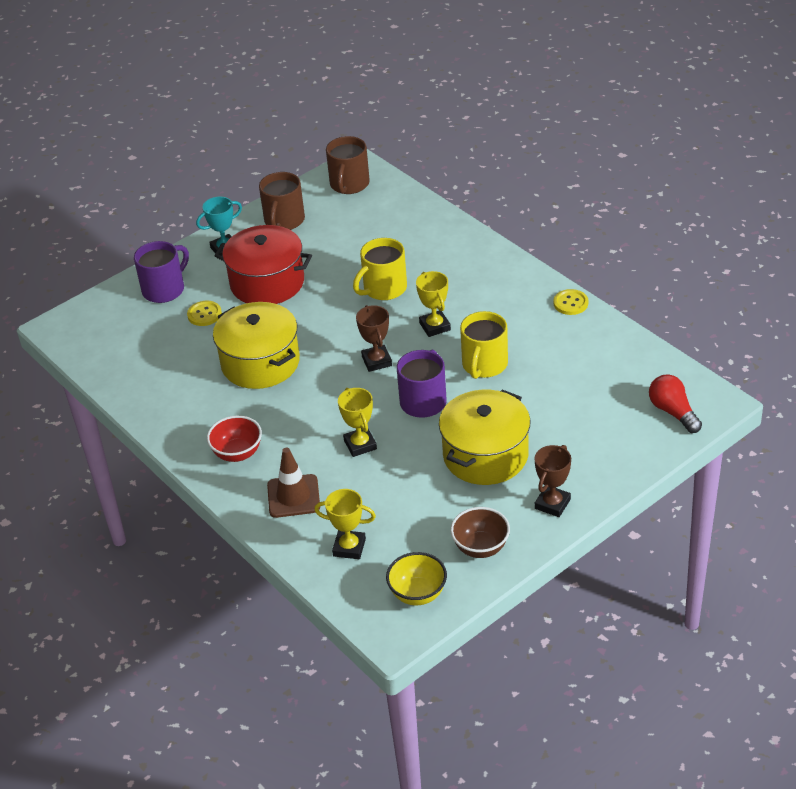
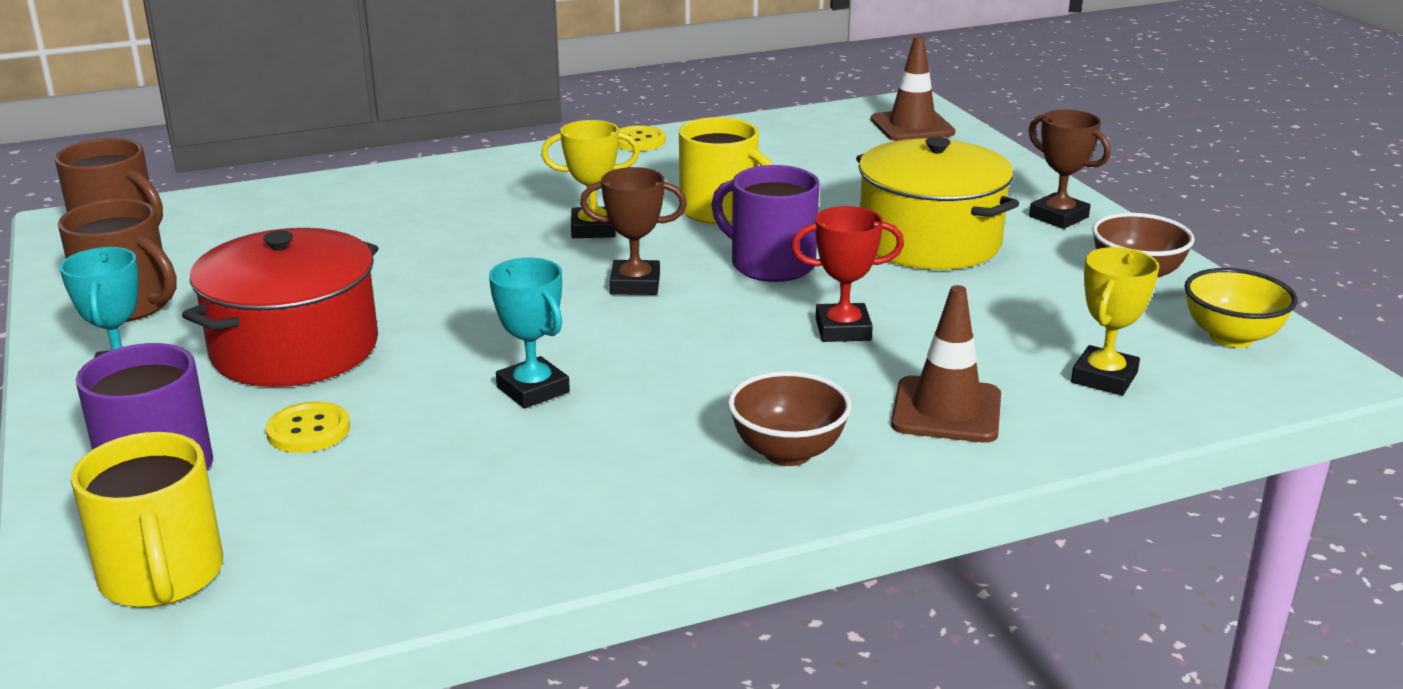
camera: 75 degrees left, 15 degrees down
red bowl [207,416,262,462] -> brown bowl [728,371,852,466]
yellow pot [213,302,300,389] -> turquoise trophy [489,258,570,408]
yellow trophy [338,388,377,457] -> red trophy [791,206,904,342]
yellow mug [353,238,407,300] -> yellow mug moved to [71,432,223,608]
red light bulb [649,374,702,433] -> brown traffic cone [871,36,955,141]

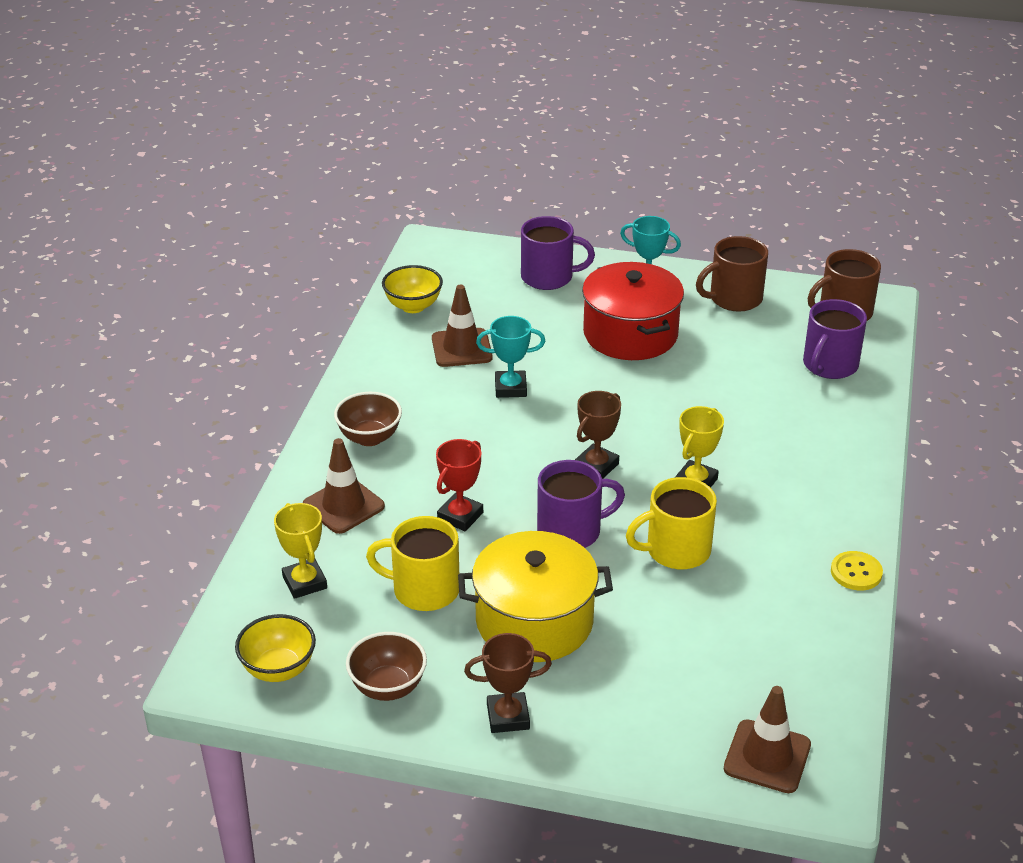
camera: 125 degrees right, 10 degrees up
yellow mug [71,432,223,608] -> yellow mug moved to [366,516,459,611]
yellow button [266,401,350,453] -> none
none -> yellow bowl [382,265,443,313]
none -> brown traffic cone [432,285,493,367]
none -> purple mug [803,299,867,379]

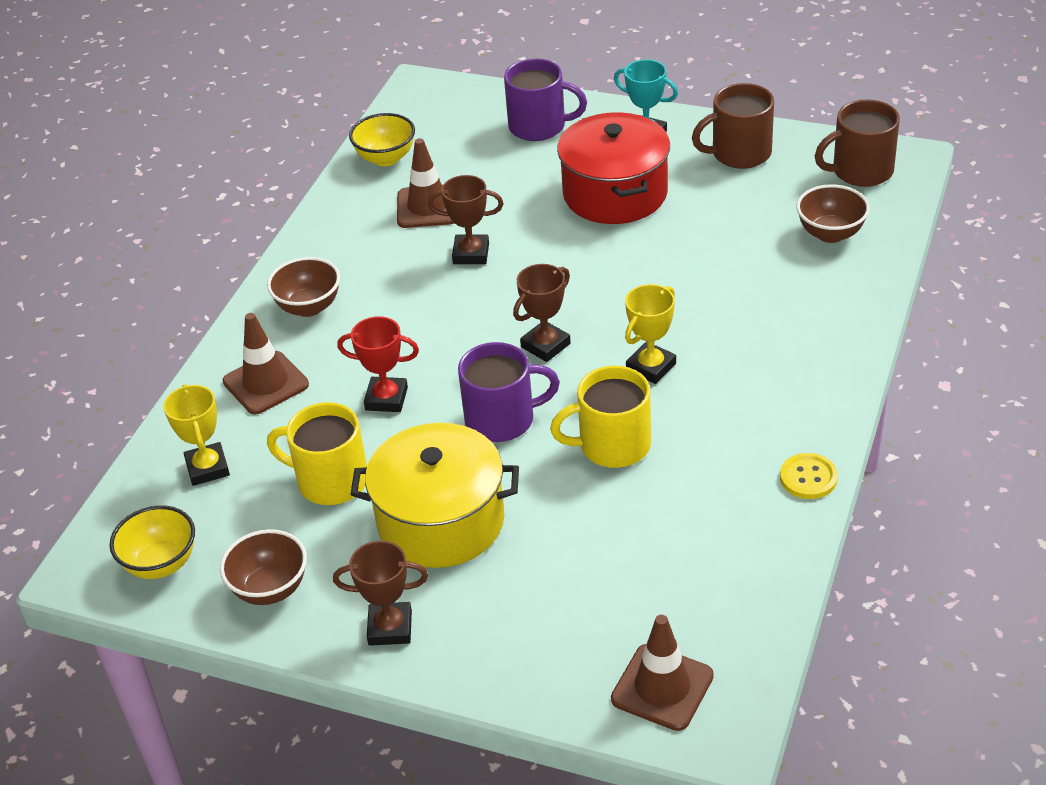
camera: 10 degrees right, 5 degrees up
red trophy [436,439,483,531] -> red trophy turned 60 degrees clockwise [337,316,419,412]
turquoise trophy [476,316,545,398] -> brown trophy [428,175,504,264]
purple mug [803,299,867,379] -> brown bowl [796,184,870,243]

